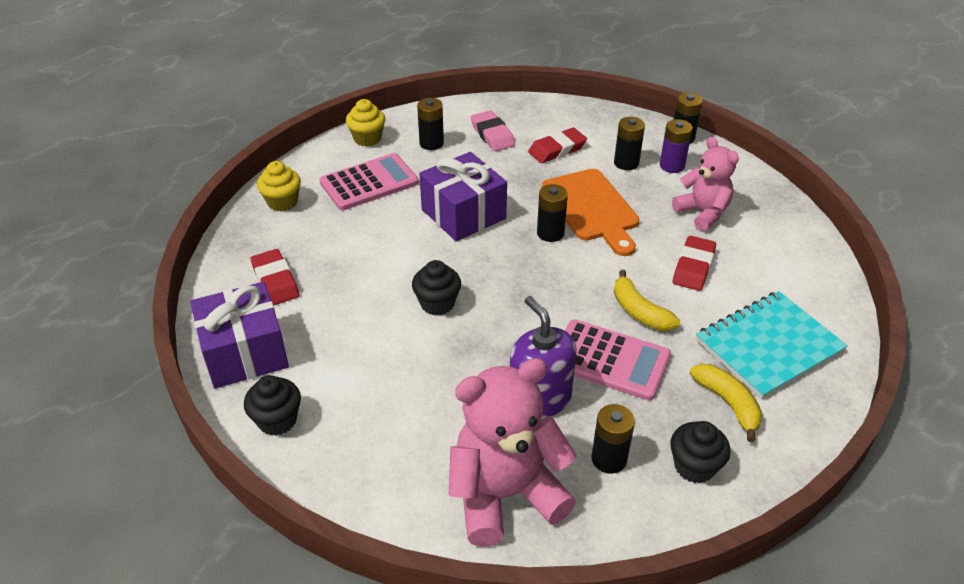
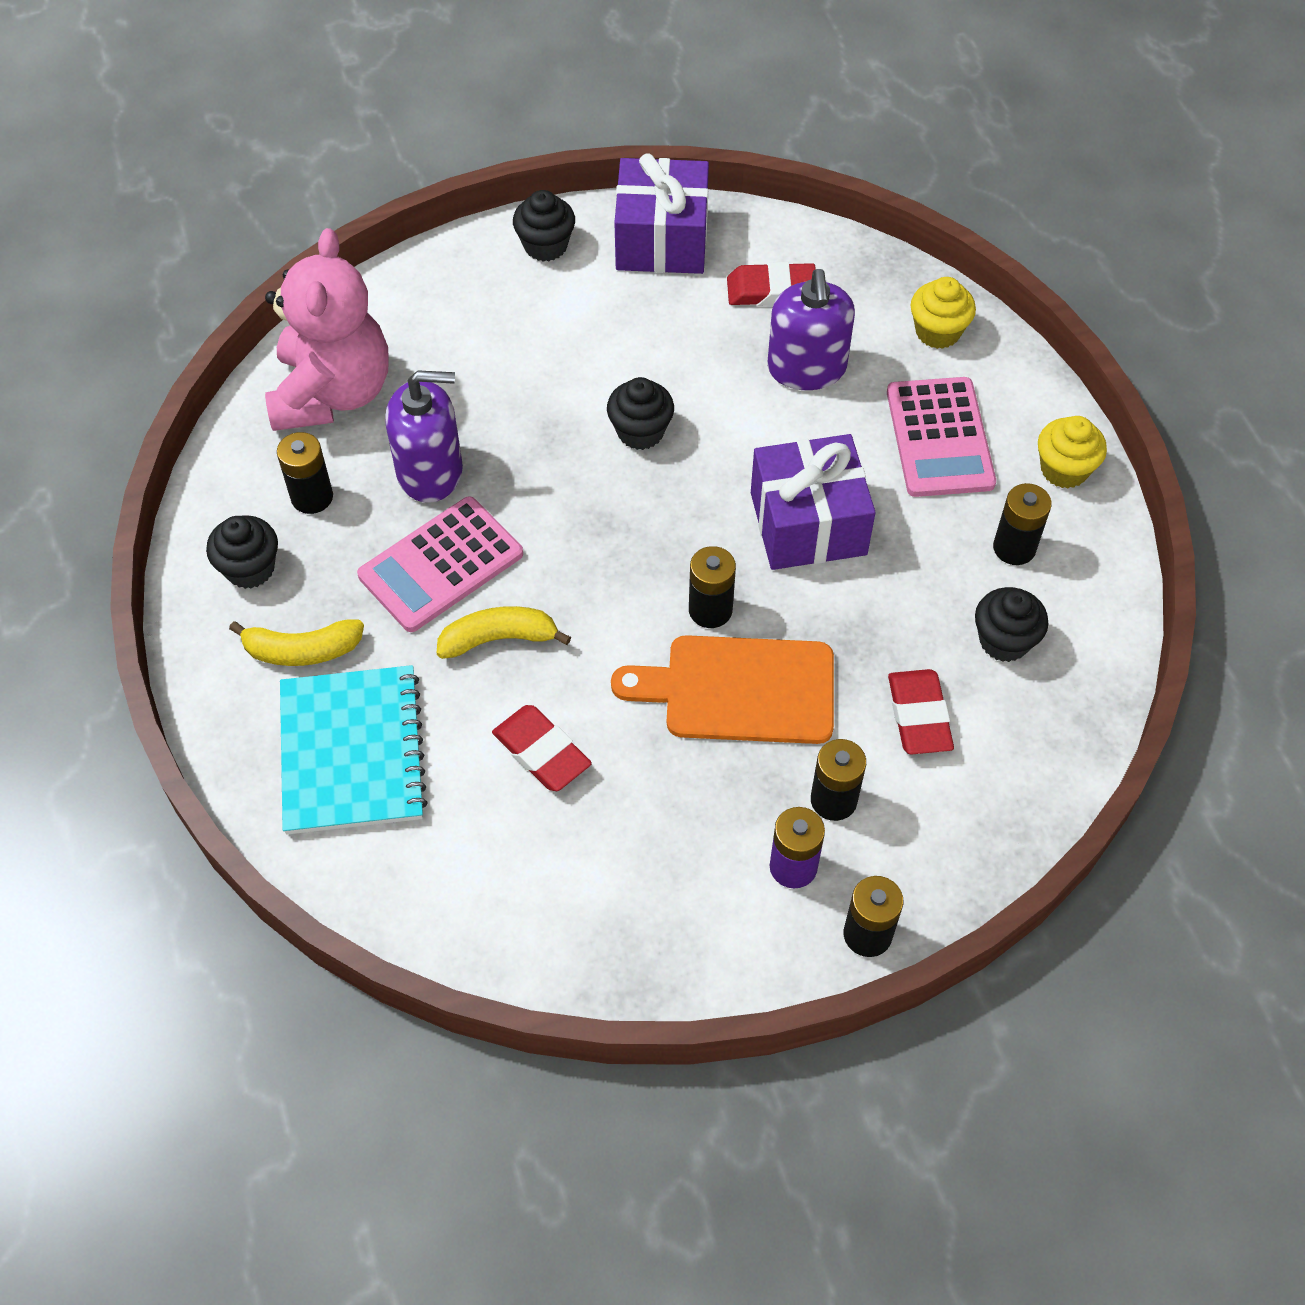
camera: 115 degrees right, 15 degrees up
pink eraser [471,110,515,151] -> black cupcake [975,587,1048,662]
pink teddy bear [672,137,739,231] -> none
none -> purple soap dispenser [767,269,855,390]

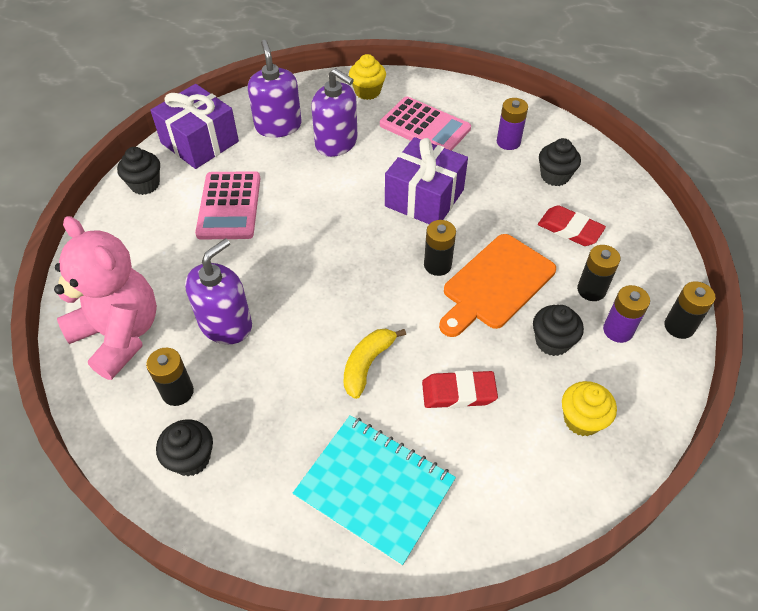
camera: 50 degrees left, 5 degrees down
yellow banana [229,620,364,666] -> none
pink calculator [357,496,523,632] -> pink calculator moved to [195,171,261,239]
black cupcake [607,377,674,450] -> black cupcake moved to [533,305,584,356]
red eraser [727,262,816,306] -> purple soap dispenser [248,40,302,138]
black battery [993,483,1052,565] -> purple battery [497,98,528,150]
yellow cupcake [1038,416,1107,488] -> yellow cupcake moved to [562,381,617,436]

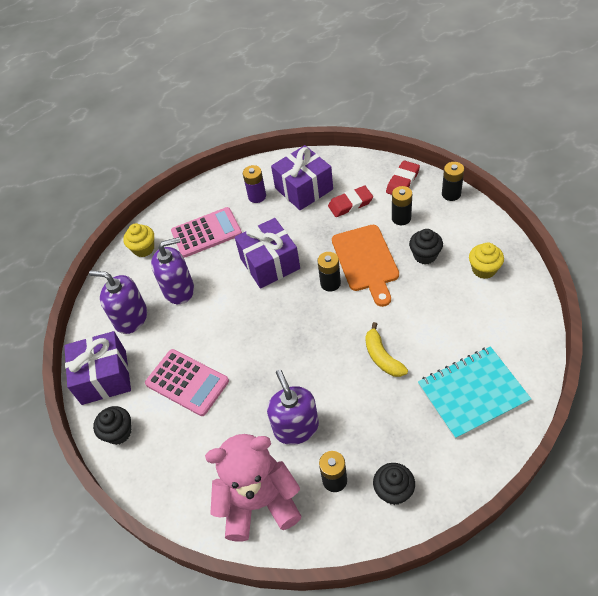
camera: 50 degrees left, 0 degrees up
red eraser [422,370,498,408] -> red eraser moved to [386,160,420,195]
black cupcake [539,138,581,186] -> purple gift [271,145,333,210]
purple battery [603,285,650,343] -> none

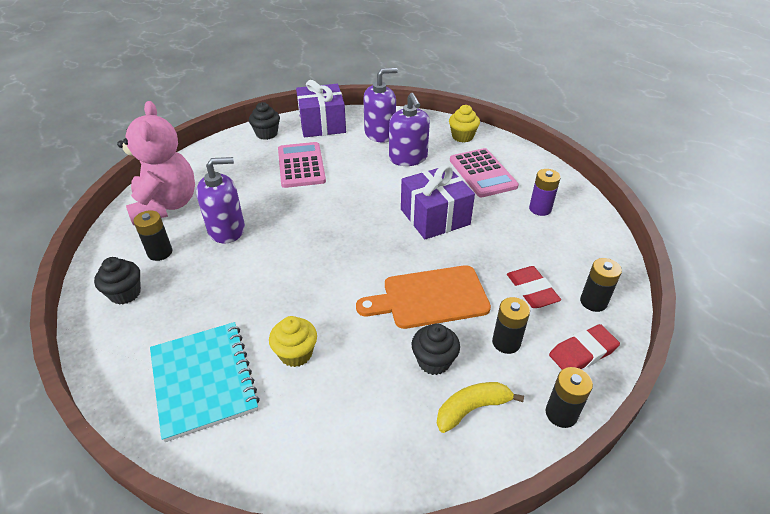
camera: 85 degrees right, 10 degrees down
purple soap dispenser [89,270,147,334] -> purple soap dispenser turned 45 degrees clockwise [363,68,398,143]
pink calculator [145,349,229,416] -> pink calculator turned 135 degrees clockwise [278,142,326,188]
purple gift [271,145,333,210] -> none
black battery [317,252,341,292] -> black battery moved to [580,258,622,312]
yellow banana [365,322,408,377] -> yellow banana moved to [437,382,524,433]
red eraser [386,160,420,195] -> red eraser turned 60 degrees counterclockwise [549,324,620,370]
yellow cupcake [469,242,504,279] -> yellow cupcake moved to [269,316,317,367]

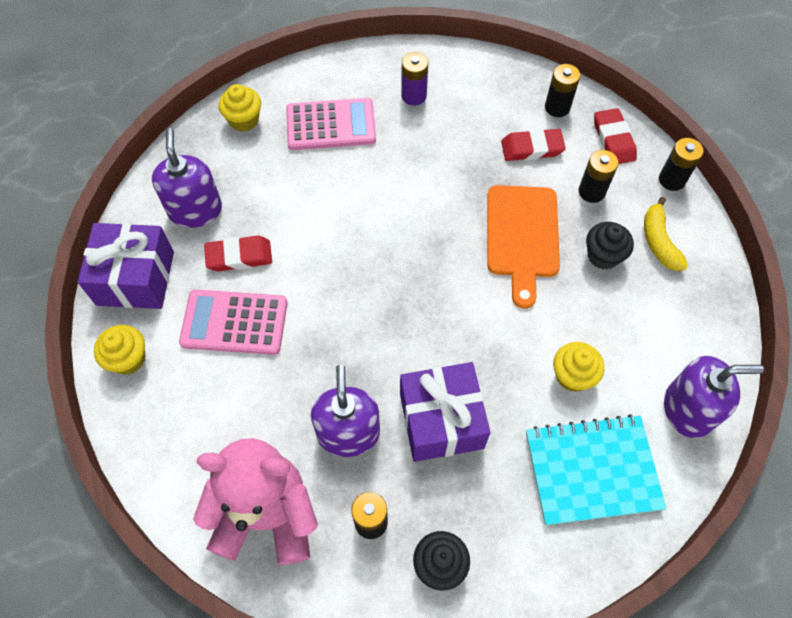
camera: 75 degrees left, 20 degrees up
black cupcake [249,102,280,140] -> yellow cupcake [94,325,145,375]
purple soap dispenser [389,93,430,166] -> purple soap dispenser moved to [664,356,764,438]
purple gift [401,165,475,239] -> purple gift moved to [400,362,490,462]
none -> red eraser [204,236,272,271]

